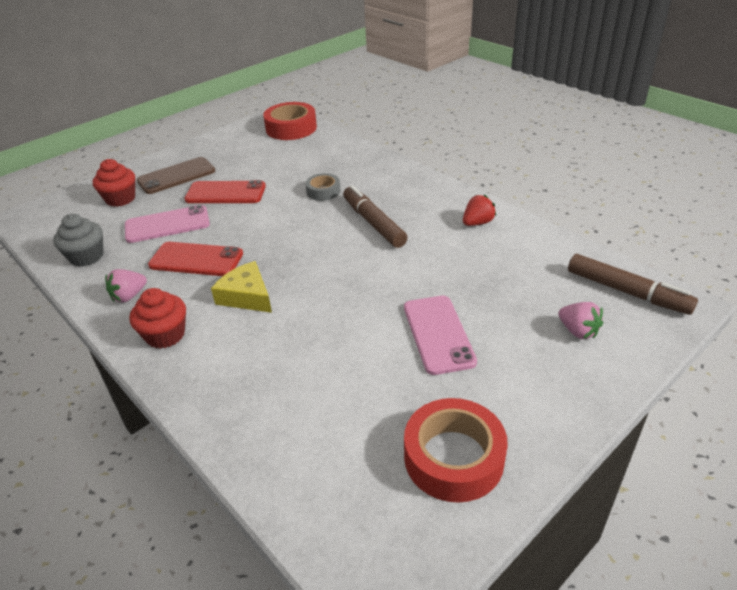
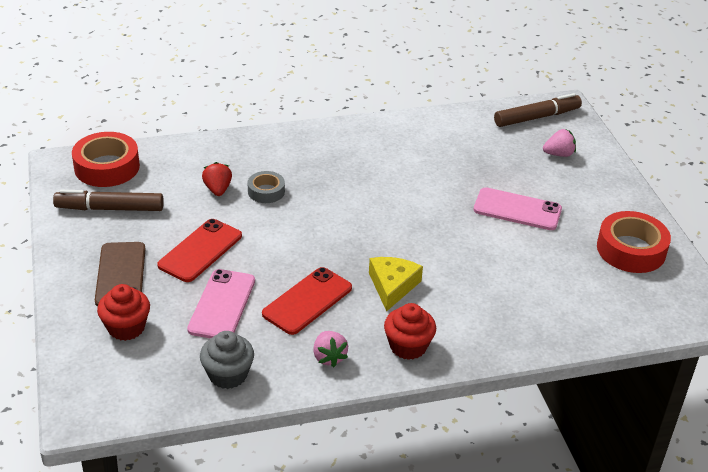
camera: 65 degrees left, 0 degrees up
yellow cheese [211,261,272,313] -> yellow cheese turned 120 degrees clockwise [369,257,423,312]
brown marker [343,185,408,248] -> brown marker moved to [53,190,164,211]
red strawberry [463,195,496,226] -> red strawberry moved to [202,162,232,196]

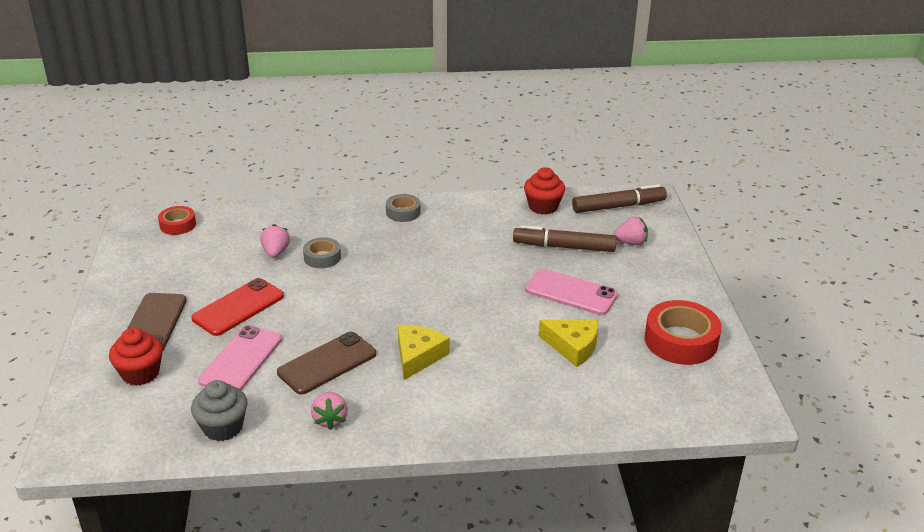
camera: 10 degrees right, 5 degrees down
brown marker [53,190,164,211] -> brown marker moved to [513,225,617,252]
red tape [72,132,140,187] -> red tape [158,206,196,235], size x0.57
red strawberry [202,162,232,196] -> pink strawberry [260,224,290,258]
red phone [262,267,352,335] -> brown phone [277,332,376,394]
red cupcake [384,303,436,360] -> red cupcake moved to [524,167,565,215]
none -> grey tape [386,194,421,222]
none -> yellow cheese [539,319,598,367]

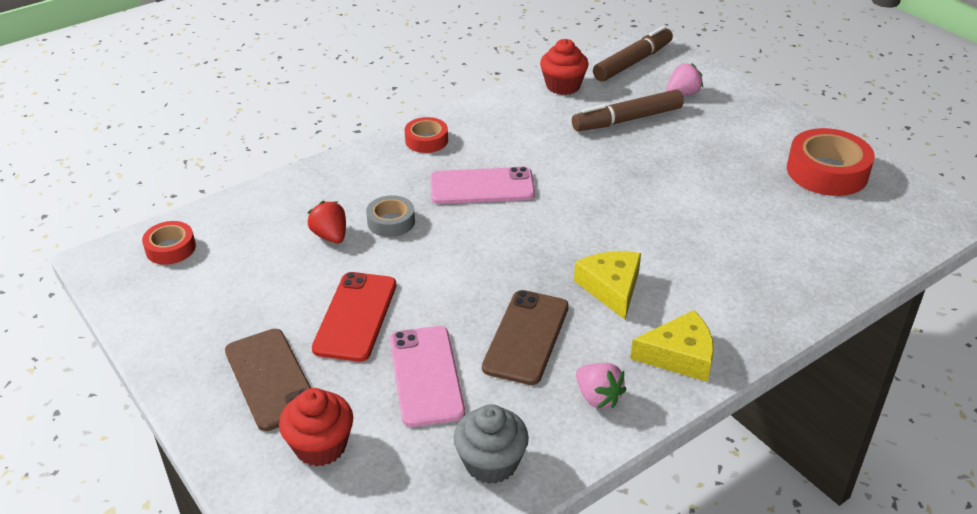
camera: 30 degrees left, 5 degrees up
pink strawberry [260,224,290,258] -> red strawberry [307,201,346,243]
grey tape [386,194,421,222] -> red tape [405,117,448,153]
pink phone [525,269,618,315] -> pink phone moved to [430,167,535,204]
yellow cheese [539,319,598,367] -> yellow cheese moved to [630,310,714,382]

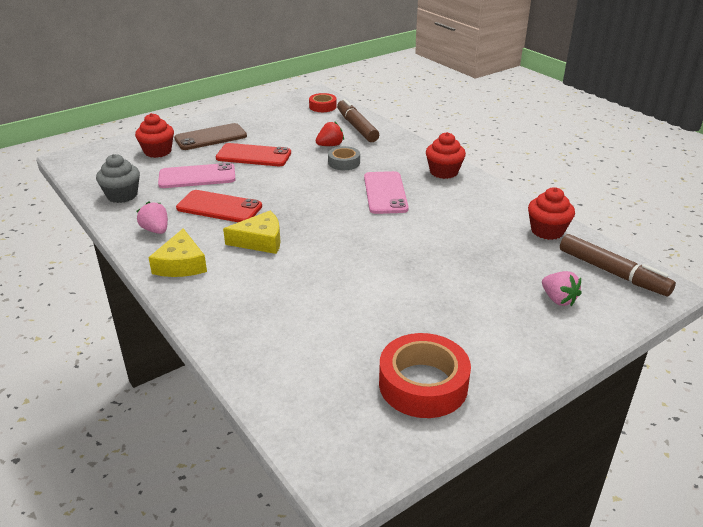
camera: 90 degrees right, 5 degrees down
red tape [405,117,448,153] -> red cupcake [426,132,466,179]
brown phone [482,290,569,385] -> red phone [176,190,262,222]
brown marker [572,89,684,131] -> brown marker moved to [337,98,379,142]
pink strawberry [576,363,627,409] -> pink strawberry turned 90 degrees clockwise [137,201,168,234]

